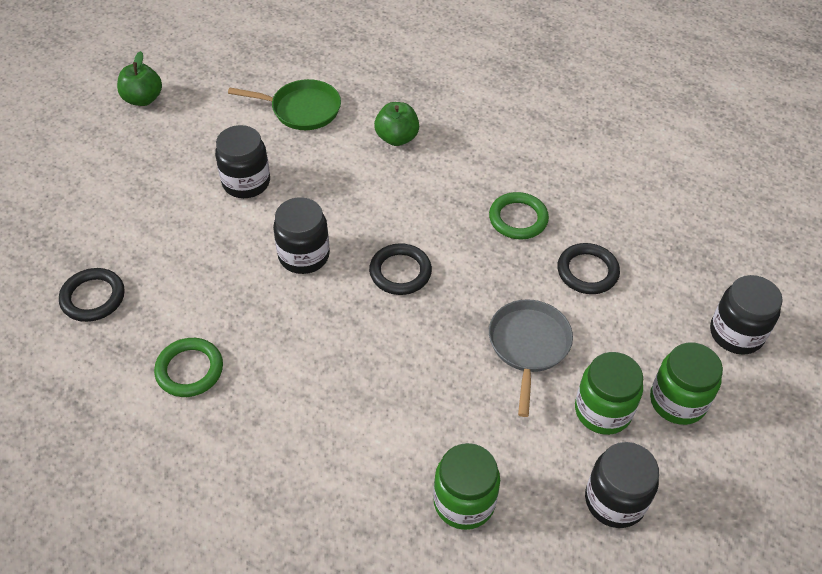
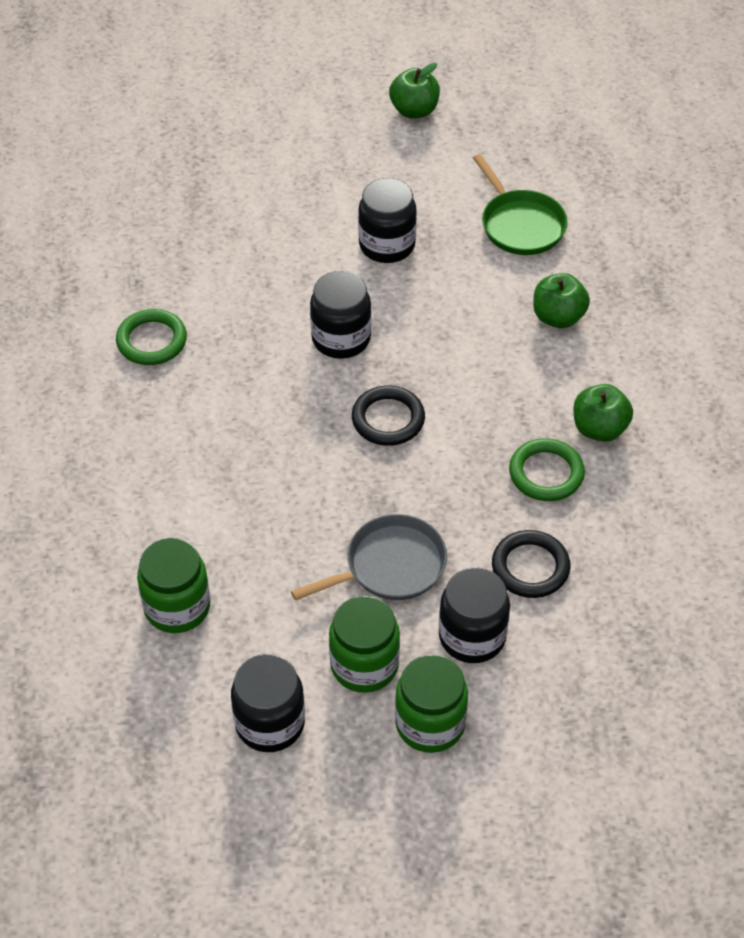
camera: 55 degrees right, 0 degrees up
black ring [59,268,125,322] -> none
black jar [710,275,783,355] -> black jar moved to [439,567,510,663]
none -> green apple [574,384,633,442]

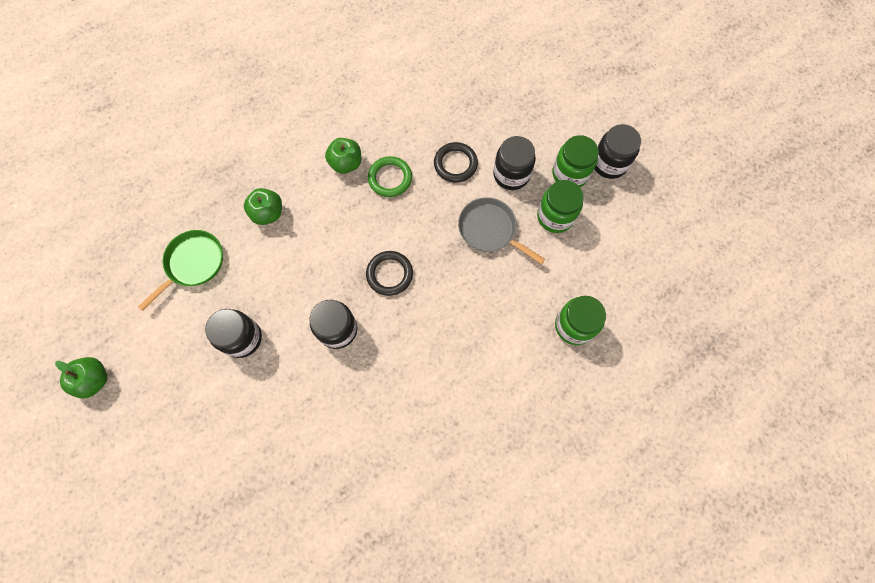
camera: 115 degrees left, 20 degrees up
green ring [116,309,187,365] -> none
black jar [231,654,305,752] -> black jar moved to [595,124,641,179]

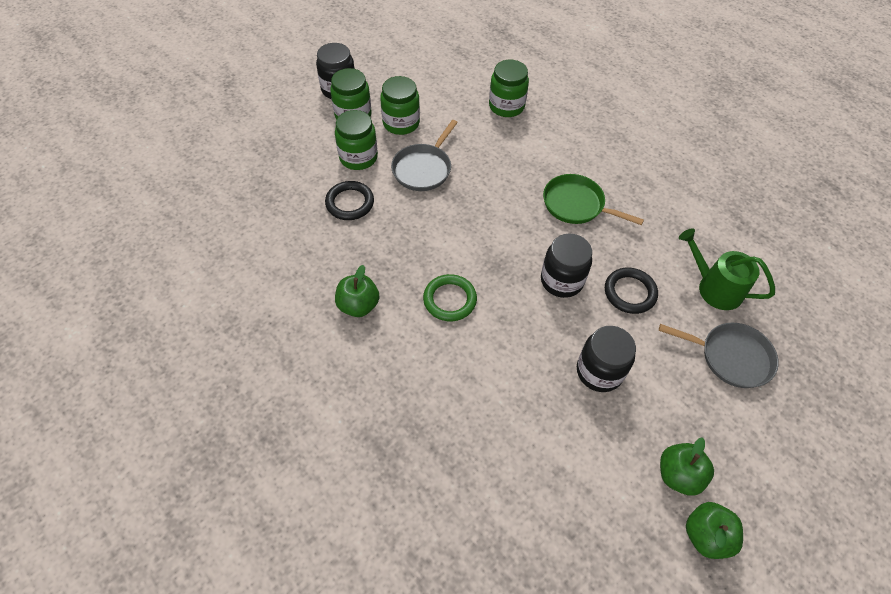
camera: 100 degrees left, 15 degrees down
green pan [138,230,223,311] -> green pan moved to [543,174,644,225]
green apple [244,188,282,225] -> green apple moved to [660,437,714,496]
black ring [366,251,413,296] -> black ring moved to [605,268,658,314]
green ring [368,156,412,197] -> green ring moved to [423,274,477,321]
black jar [493,136,536,190] -> green jar [335,110,378,170]
none -> grey pan [659,323,779,388]
none -> green watering can [679,228,775,310]

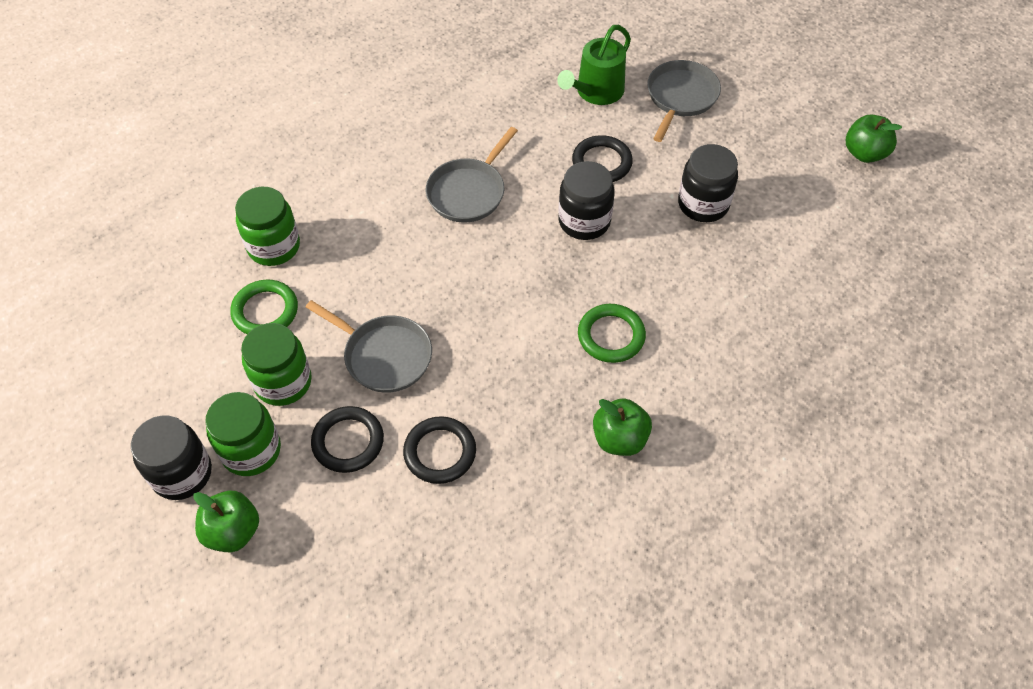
camera: 85 degrees left, 0 degrees up
green jar [335,110,378,170] -> black ring [311,406,384,473]
green pan [543,174,644,225] -> grey pan [426,127,518,223]
green apple [660,437,714,496] -> green apple moved to [193,491,259,552]
none -> green ring [230,280,298,334]

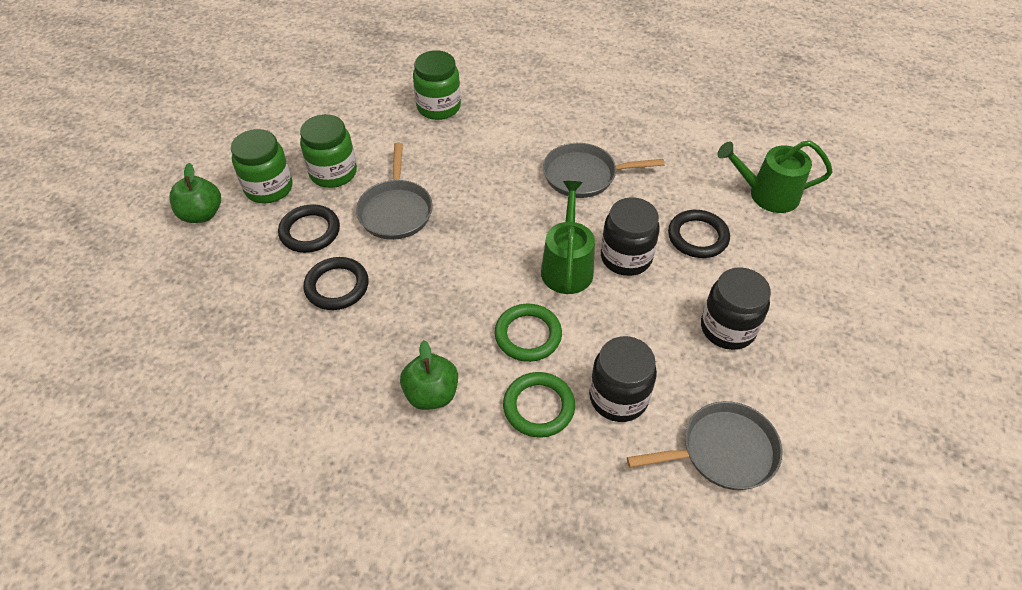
camera: 55 degrees right, 5 degrees down
black jar [131,415,212,500] -> black jar moved to [589,336,657,422]
green ring [230,280,298,334] -> green ring moved to [503,372,575,438]
grey pan [647,60,721,142] -> grey pan moved to [627,401,782,490]
green apple [846,114,902,163] -> none
none -> green watering can [541,181,595,294]

